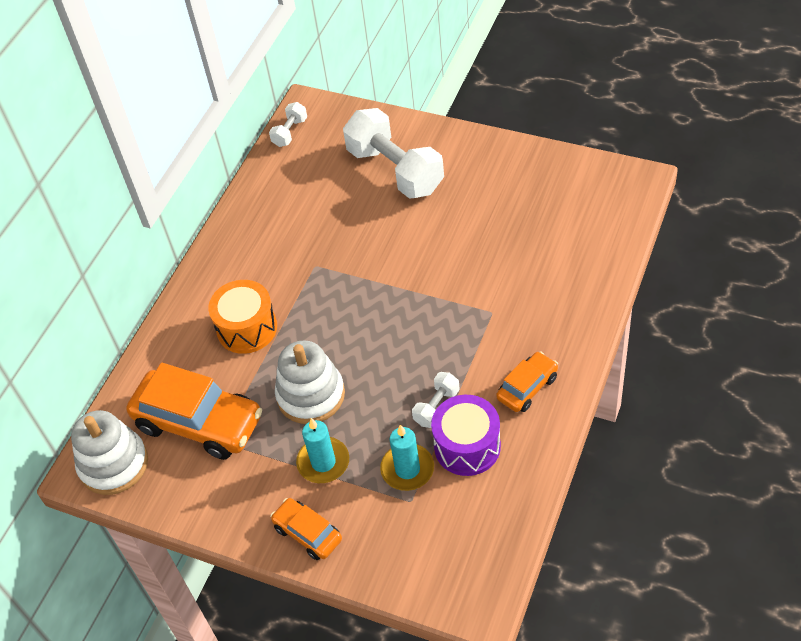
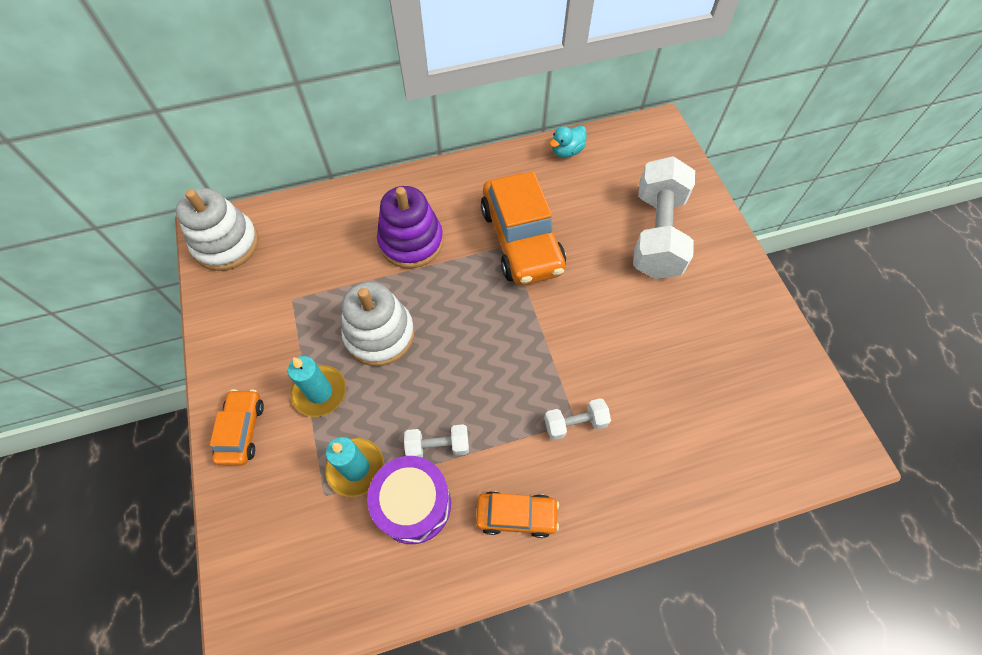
camera: 45 degrees right, 10 degrees up
orange car [126,363,262,460] -> orange car moved to [481,172,566,285]
orange drum [208,280,277,354] -> purple stacking toy [377,186,443,269]
white dumbbell [269,102,307,147] -> white dumbbell moved to [544,398,611,440]
none -> turquoise duck [550,126,587,158]

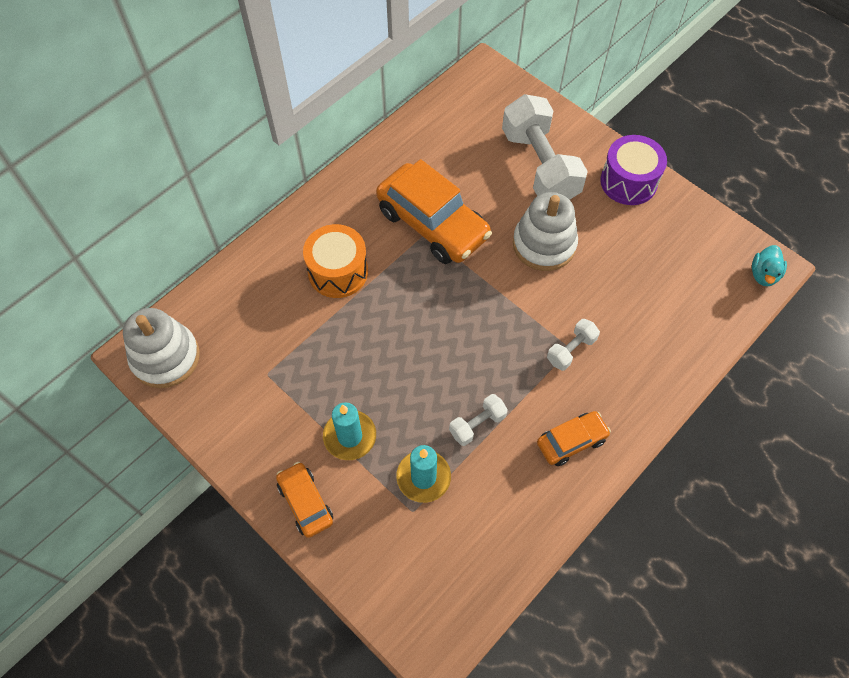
camera: 30 degrees left, 0 degrees up
white stacking toy [341,282,414,366] -> white stacking toy moved to [513,192,578,271]
purple drum [367,456,451,544] -> purple drum moved to [600,135,667,205]
purple stacking toy [377,186,443,269] -> orange drum [303,224,368,298]
turquoise duck [550,126,587,158] -> turquoise duck moved to [752,245,787,286]

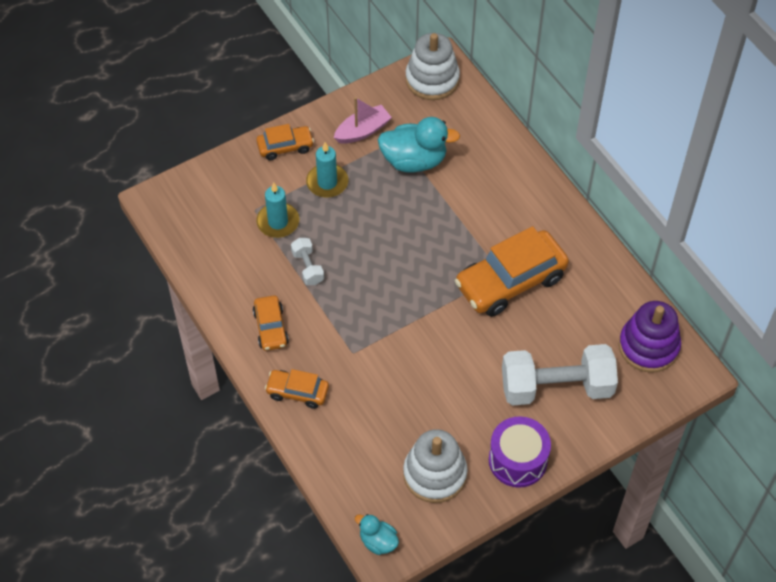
camera: 105 degrees right, 5 degrees down
orange drum [303,224,368,298] -> none
white stacking toy [513,192,578,271] -> white stacking toy moved to [403,429,468,503]
white dumbbell [547,319,600,371] -> none
none -> orange car [265,369,329,409]
none -> pink boat [334,97,392,144]
none -> turquoise duck [378,117,460,173]
none -> purple stacking toy [619,301,681,373]

